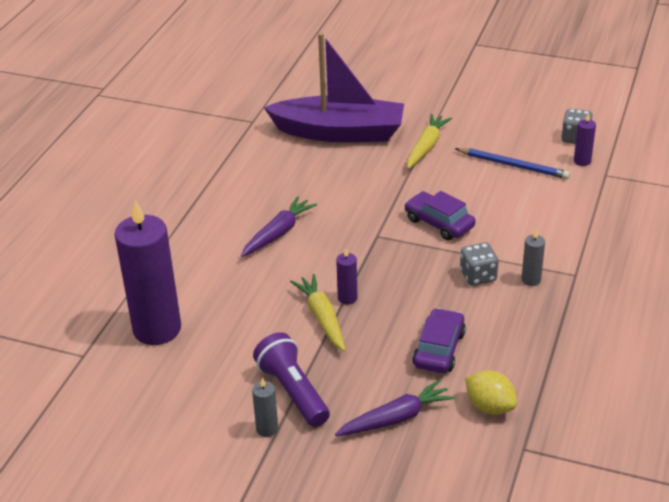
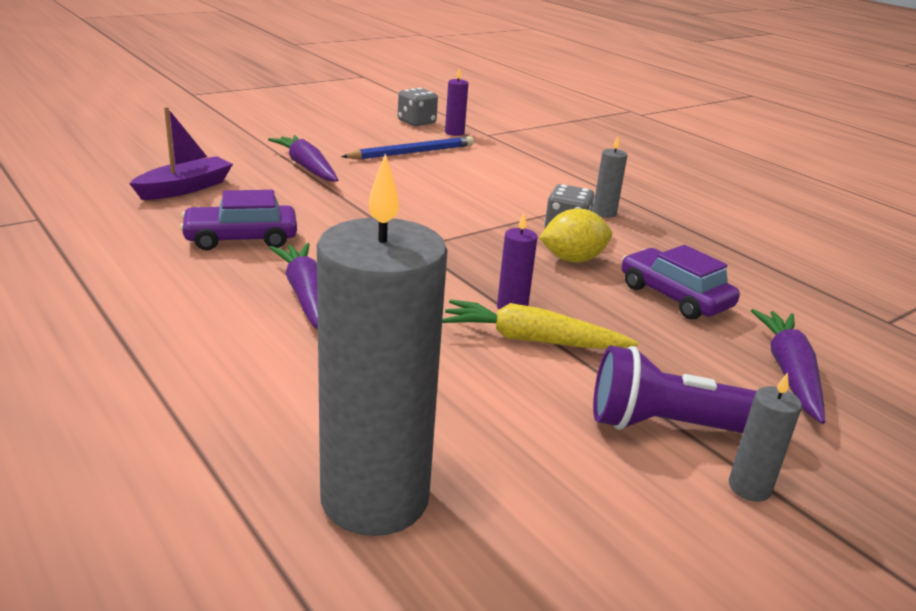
camera: 60 degrees left, 10 degrees down
purple candle [114,200,181,345] -> grey candle [317,154,447,536]
purple boat [264,33,404,142] -> purple boat [129,107,233,200], size x0.50
purple car [404,191,476,240] -> purple car moved to [180,190,297,250]
yellow carrot [407,114,452,169] -> purple carrot [268,135,338,182]
yellow lemon [465,370,517,415] -> yellow lemon moved to [539,209,612,263]

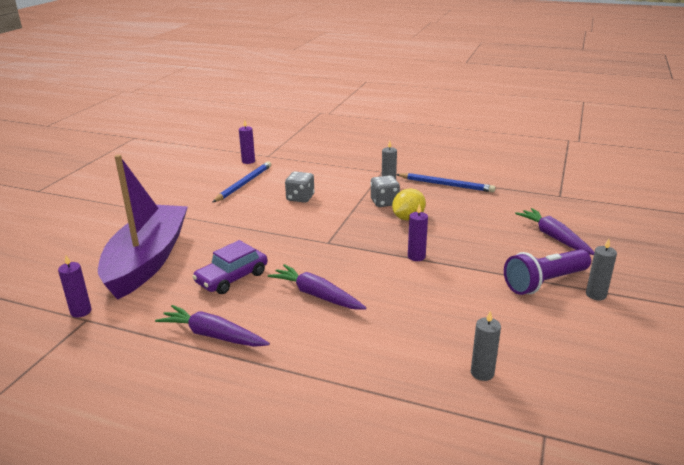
camera: 30 degrees left, 0 degrees up
purple boat [129,107,233,200] -> purple boat [98,154,188,300], size x1.98
purple carrot [268,135,338,182] -> purple carrot moved to [155,305,270,347]
grey candle [317,154,447,536] -> grey candle [471,310,501,381], size x0.41
grey dice [398,88,438,126] -> grey dice moved to [285,171,314,203]
yellow carrot [442,299,638,349] -> none
purple car [622,245,740,320] -> none
none -> purple candle [58,256,92,318]
none -> blue pencil [396,173,495,192]

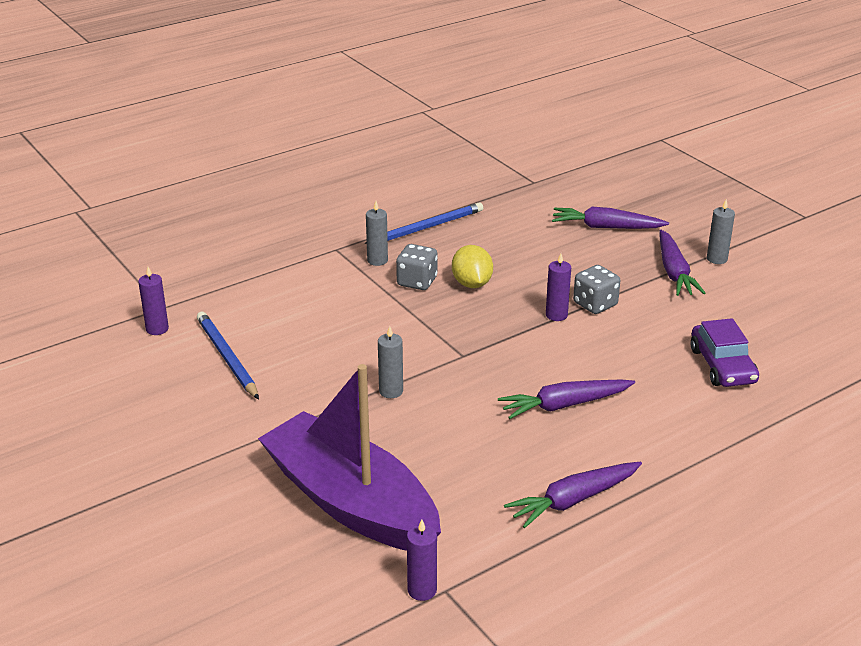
camera: 55 degrees left, 5 degrees up
purple car [192,240,267,294] -> purple car moved to [691,318,759,387]
grey dice [285,171,314,203] -> grey dice moved to [573,265,620,314]
grey candle [471,310,501,381] -> grey candle moved to [378,326,403,398]
purple flashlight [504,249,591,295] -> purple carrot [660,230,706,296]

